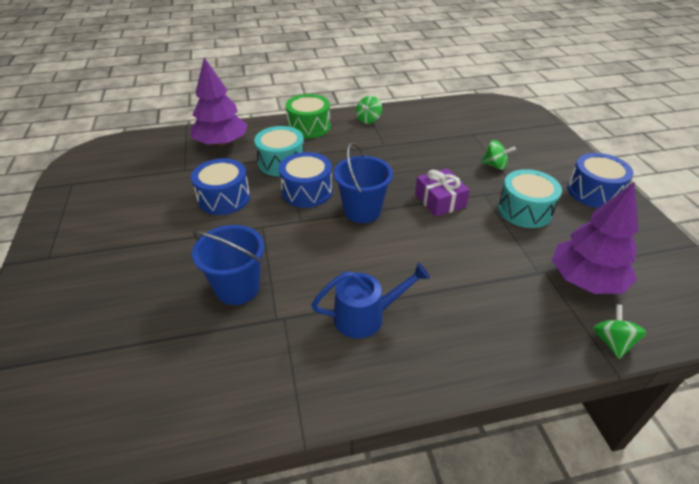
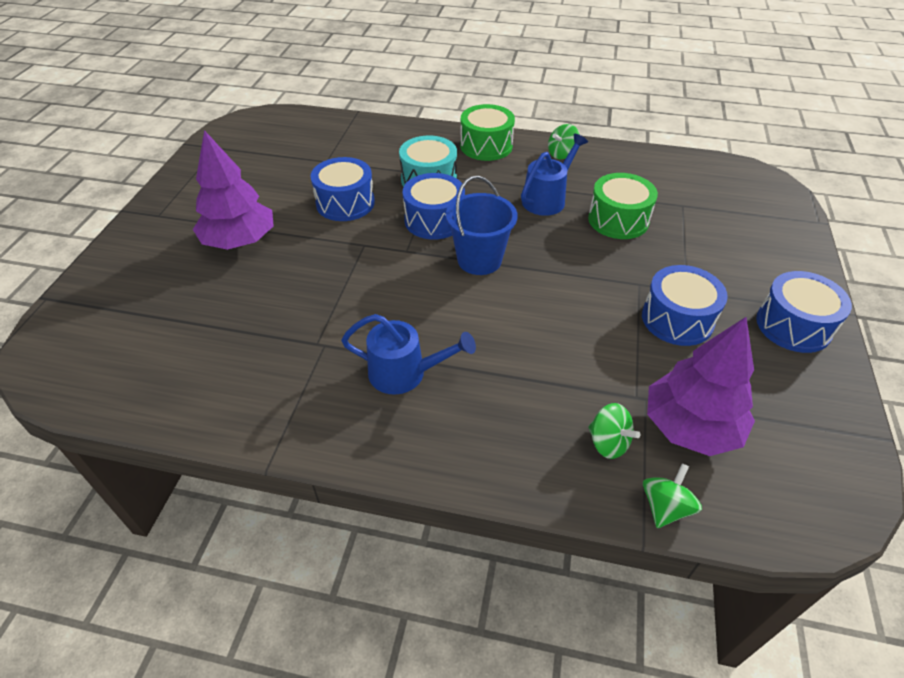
camera: 25 degrees right, 5 degrees up
purple tree [190,57,248,147] -> purple tree moved to [193,130,274,250]
blue bucket [192,225,264,305] -> none
purple gift [415,168,470,217] -> none
green spinning top [481,140,516,170] -> green spinning top moved to [588,403,640,459]
turquoise drum [498,169,562,228] -> blue drum [642,265,728,346]
none -> blue watering can [521,134,588,216]
none -> green drum [588,173,658,239]

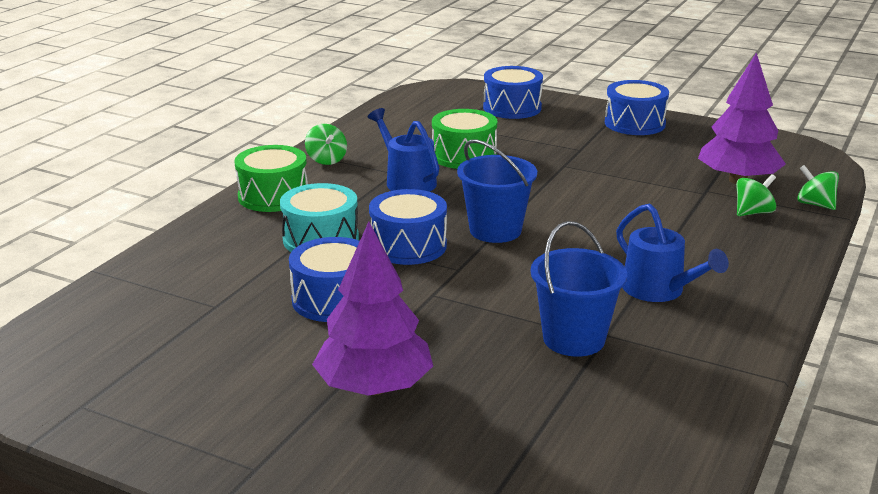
camera: 75 degrees left, 20 degrees down
blue watering can [341,314,476,395] -> blue watering can turned 120 degrees clockwise [616,204,729,302]
blue drum [642,265,728,346] -> blue drum moved to [483,66,543,119]
none -> blue bucket [530,221,627,357]

